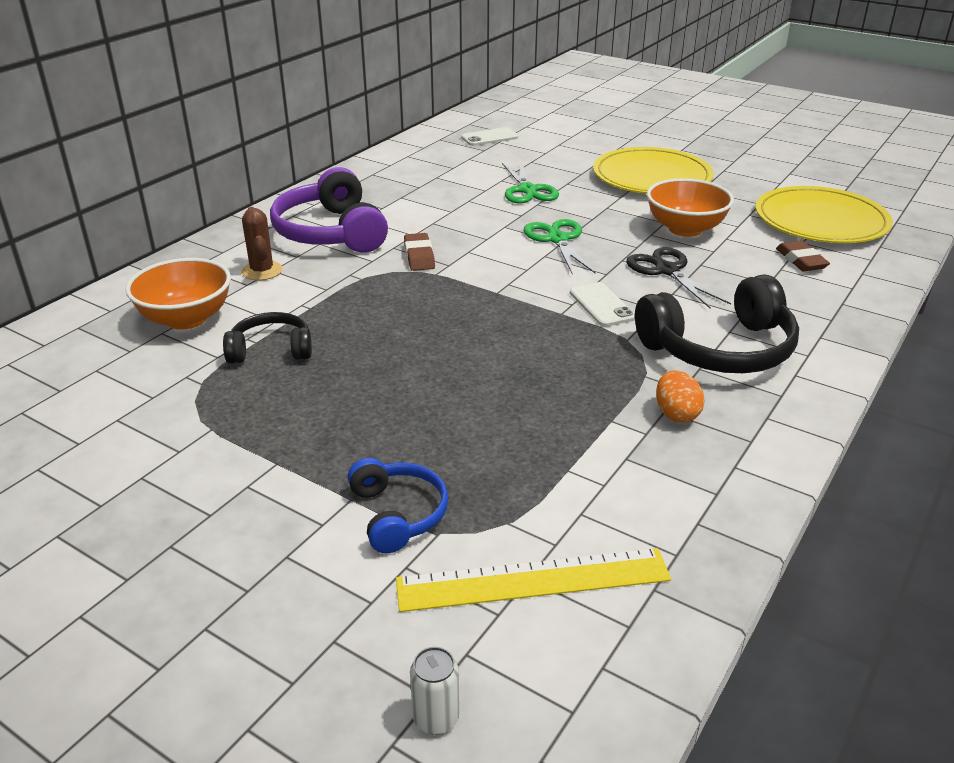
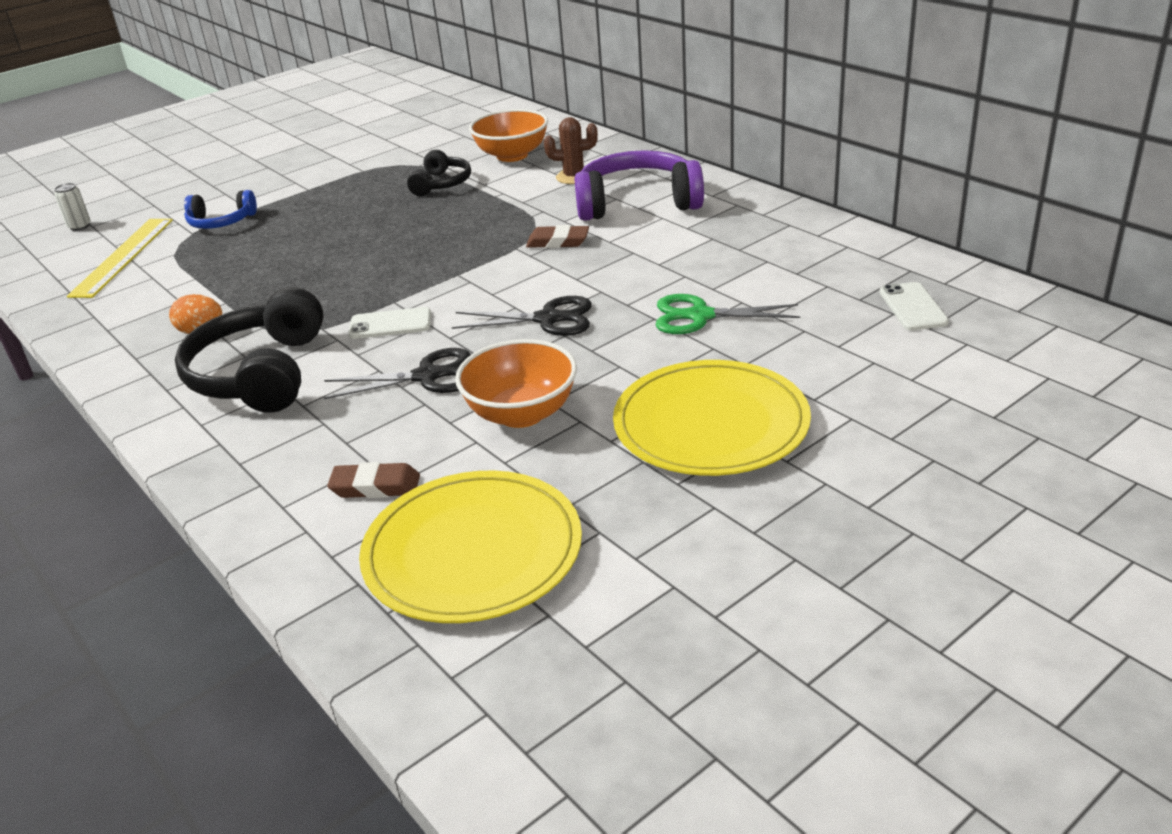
camera: 110 degrees right, 0 degrees up
green scissors [524,219,596,275] -> black scissors [452,296,592,336]

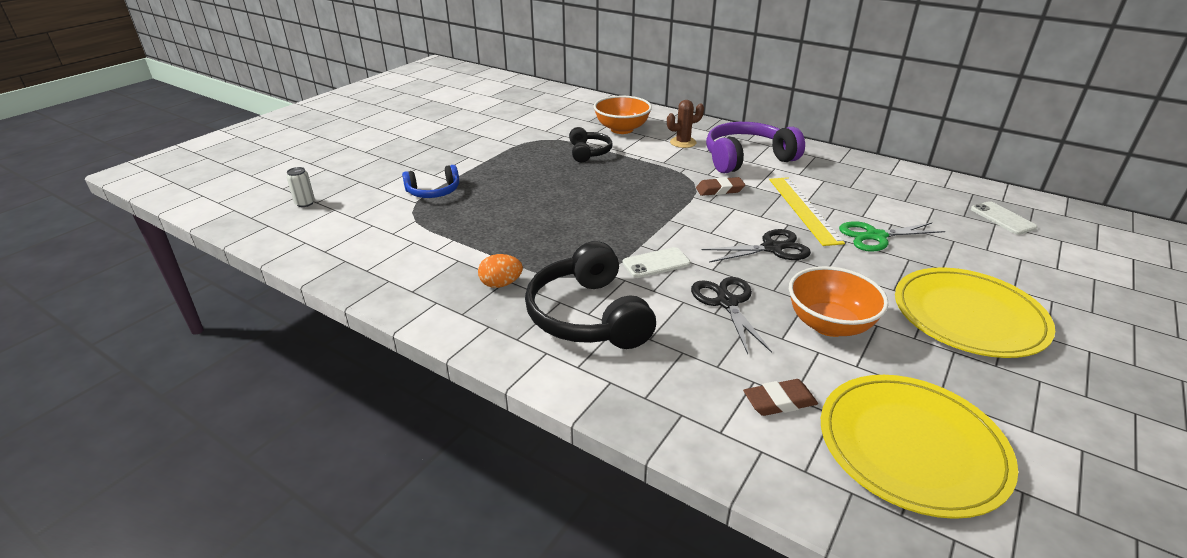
camera: 20 degrees left, 0 degrees up
yellow ruler [67,219,173,298] -> yellow ruler moved to [769,177,845,246]
black scissors [324,348,471,399] -> black scissors turned 75 degrees counterclockwise [691,277,772,354]

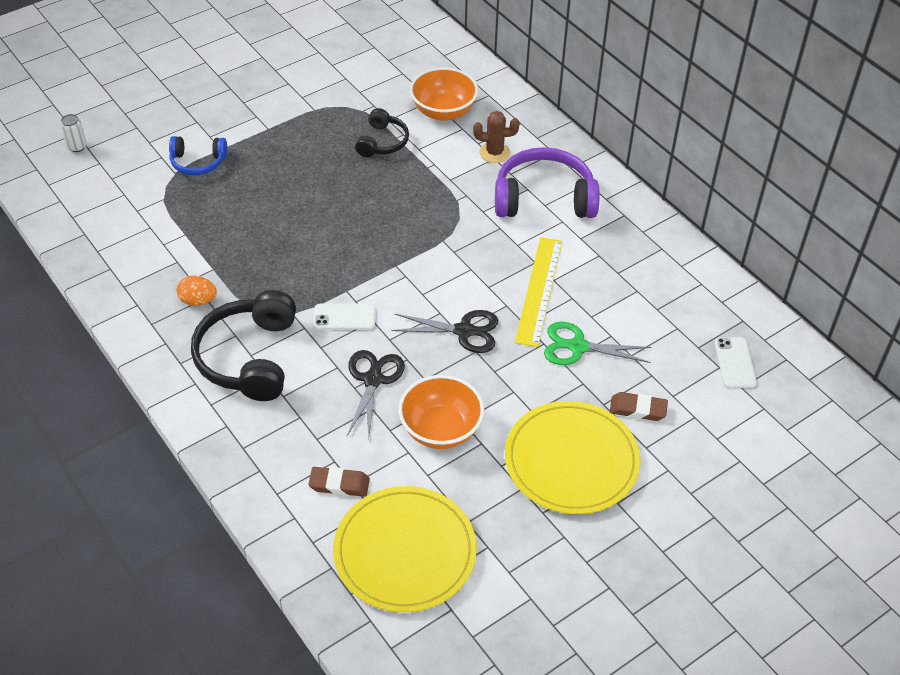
camera: 20 degrees right, 15 degrees up
brown eraser [696,177,745,196] -> brown eraser moved to [610,392,668,421]

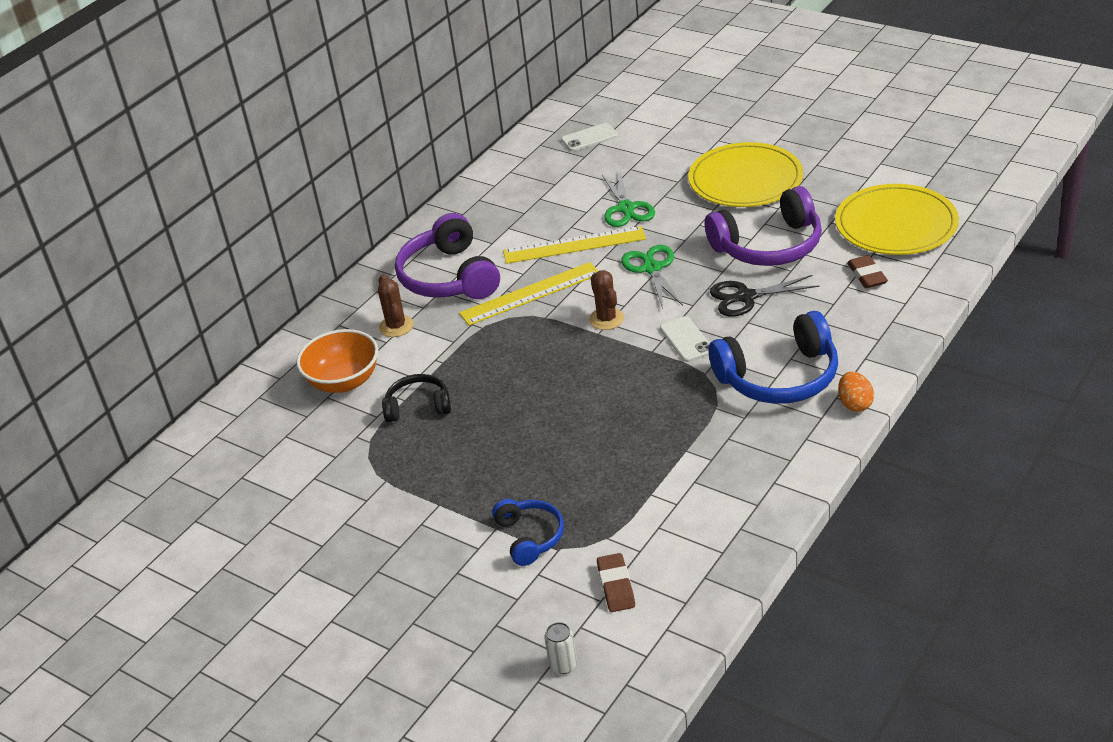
camera: 105 degrees left, 10 degrees down
orange egg [177,275,217,306] -> orange egg moved to [838,372,874,412]
black headphones [191,290,296,401] -> blue headphones [709,311,838,404]
black scissors [391,310,498,353] -> green scissors [621,245,683,309]
orange bowl [398,375,484,449] -> purple headphones [705,186,822,266]
brown eraser [610,392,668,421] -> brown eraser moved to [597,553,635,612]
none -> yellow ruler [459,262,598,326]
none -> brown cactus [589,270,624,330]

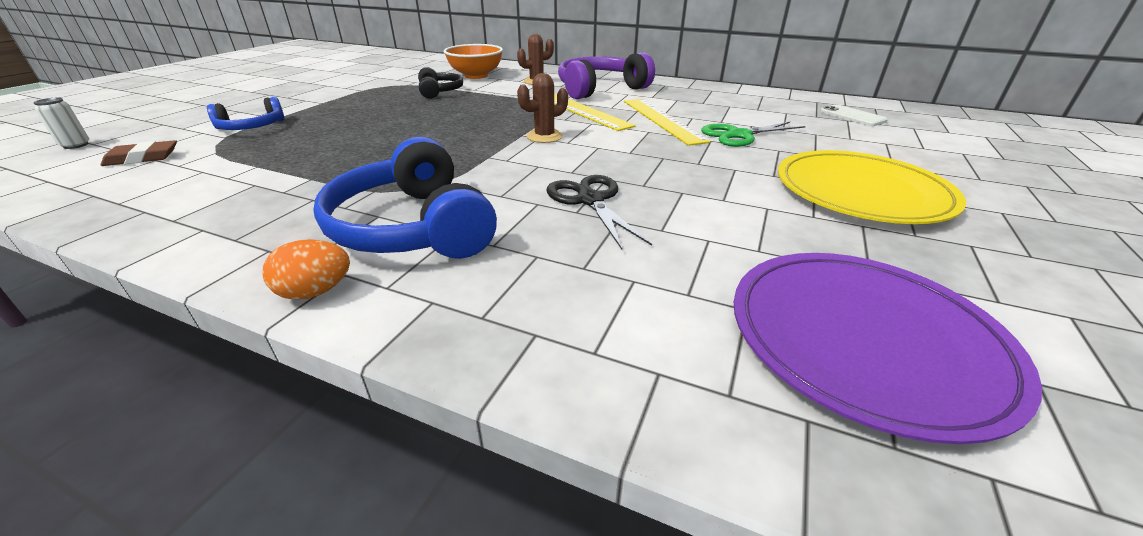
camera: 75 degrees right, 5 degrees down
green scissors [621,245,683,309] -> none
white phone [660,316,710,362] -> none
purple headphones [705,186,822,266] -> none
yellow plate [835,184,959,255] -> purple plate [734,253,1042,444]
brown eraser [847,255,888,288] -> none

